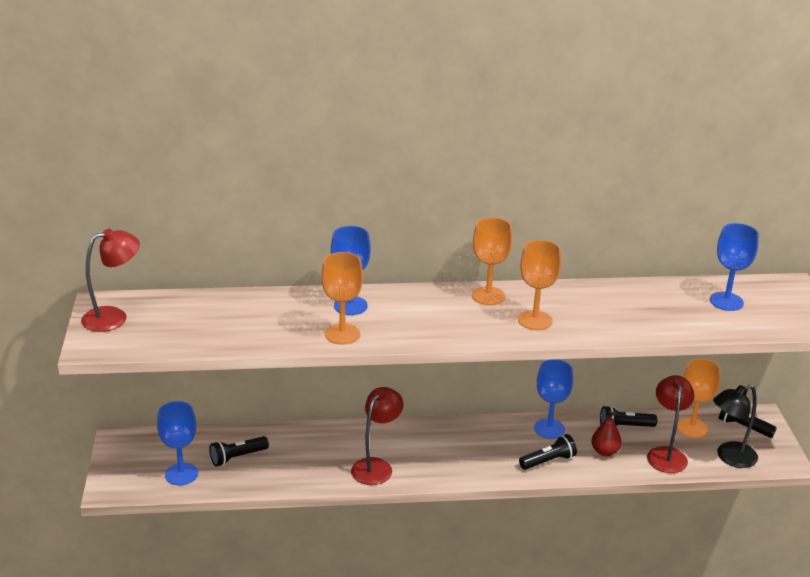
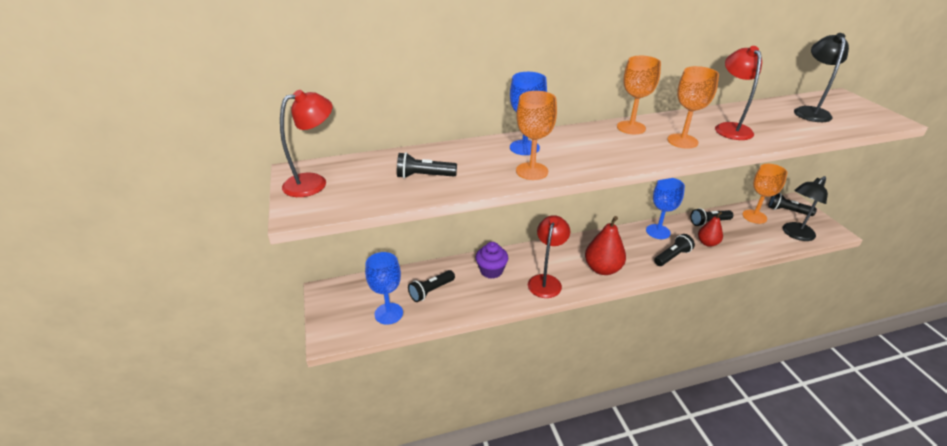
camera: 10 degrees left, 5 degrees up
red lamp [647,375,694,473] -> red lamp moved to [715,46,762,140]
blue goblet [710,223,759,311] -> black lamp [794,33,849,122]
none -> black flashlight [397,152,457,178]
none -> purple cupcake [476,242,508,279]
none -> red pear [585,216,626,275]

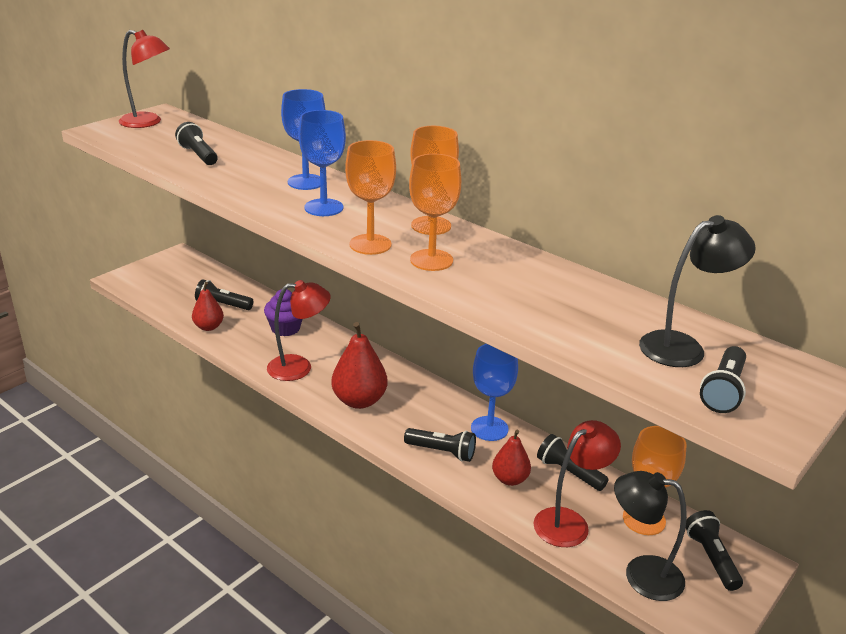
camera: 55 degrees right, 5 degrees down
blue goblet [365,252,403,325] -> blue goblet moved to [298,110,346,216]
orange goblet [516,91,557,180] -> orange goblet moved to [345,140,396,255]
red lamp [715,46,762,140] -> red lamp moved to [533,420,621,547]
none -> red pear [192,282,224,331]
none -> black flashlight [700,346,746,413]

